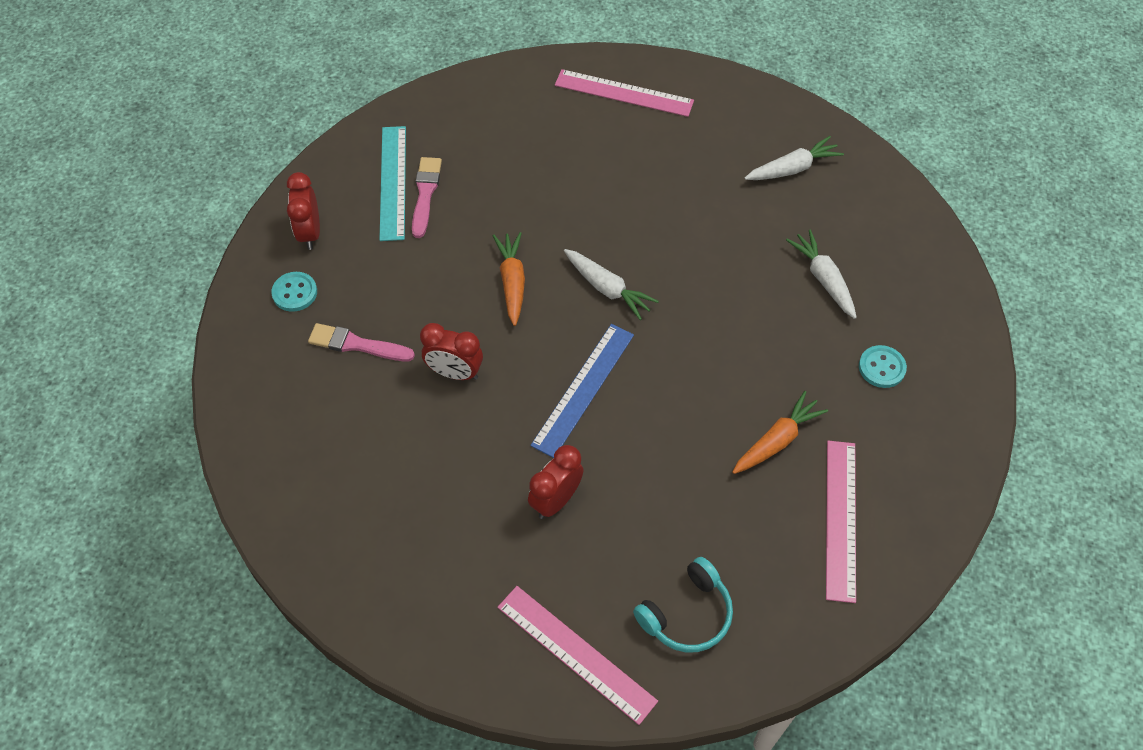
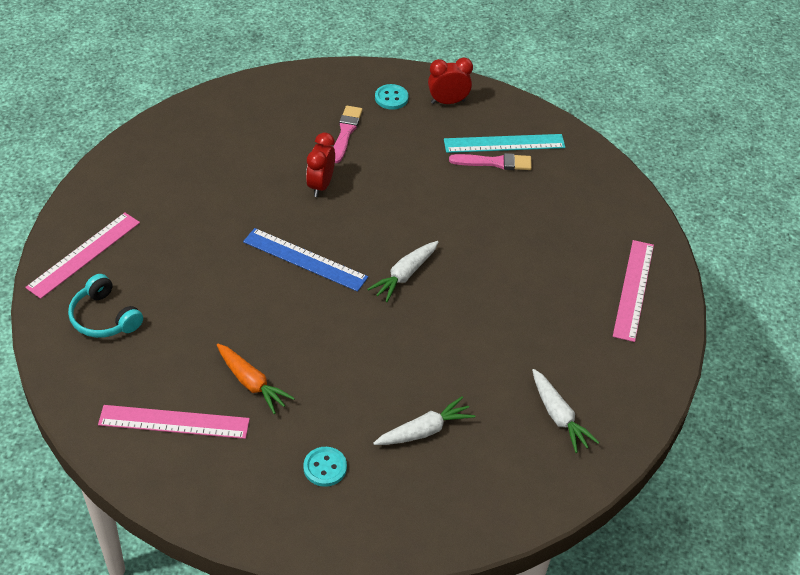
camera: 85 degrees right, 10 degrees down
orange carrot [493,232,525,326] -> none
red clock [528,445,584,519] -> none

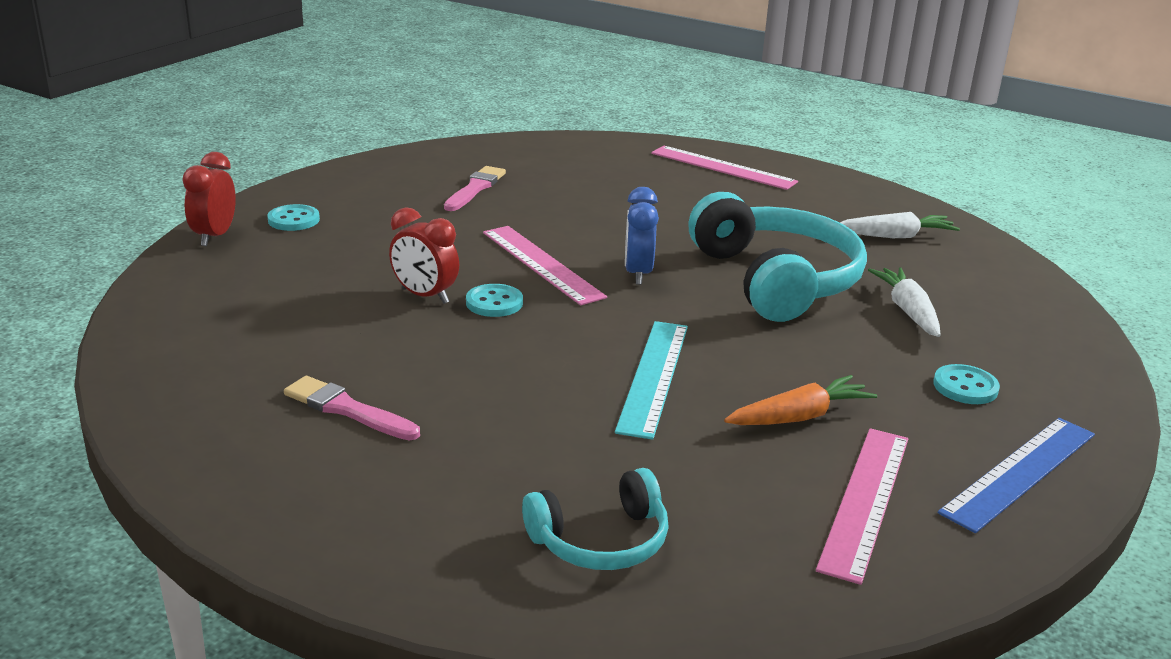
camera: 70 degrees left, 20 degrees down
pink ruler [25,213,140,299] -> pink ruler moved to [483,226,607,305]
blue ruler [243,228,368,292] -> blue ruler moved to [938,418,1095,533]
pink brush [334,106,363,163] -> pink brush moved to [284,376,420,440]
white carrot [367,241,439,302] -> blue clock [625,187,659,285]
red clock [428,57,473,104] -> red clock moved to [182,152,236,246]
turquoise ruler [444,134,565,153] -> turquoise ruler moved to [615,321,688,440]
none -> turquoise button [466,284,523,317]
none -> turquoise headphones [689,192,867,322]

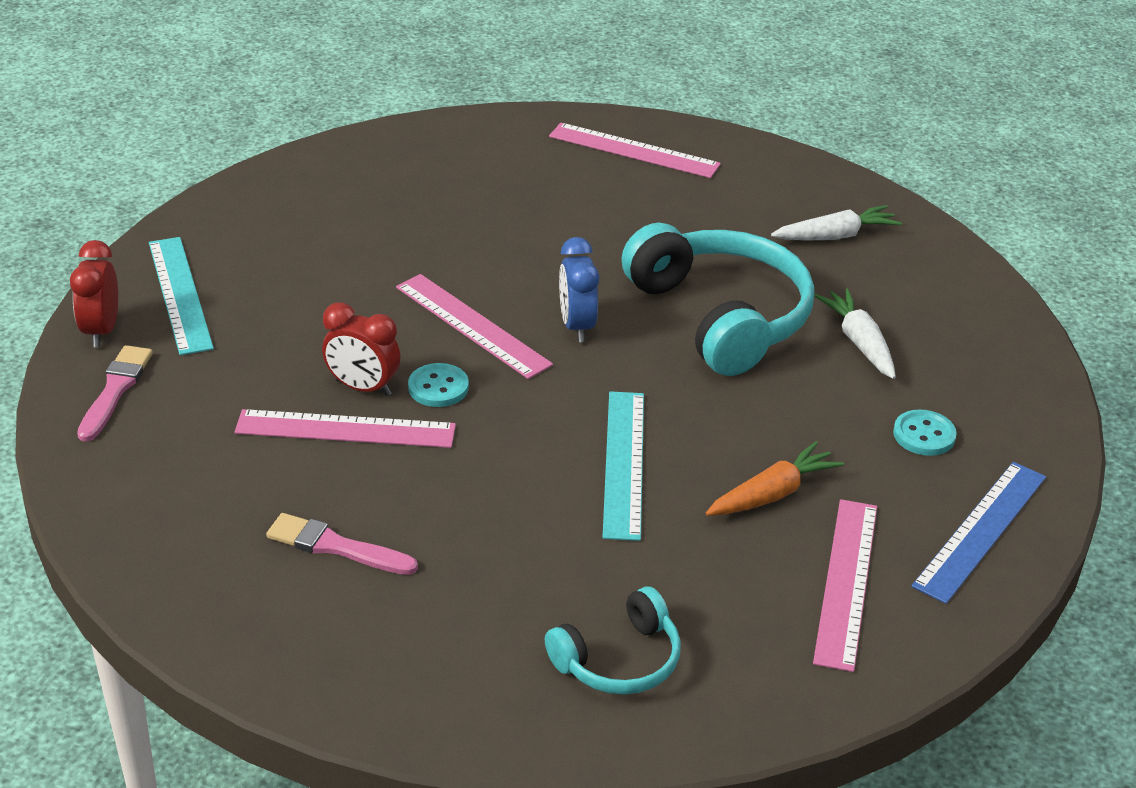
camera: 10 degrees left, 10 degrees up
turquoise button [267,204,320,231] -> turquoise ruler [149,237,214,355]
pink brush [444,166,506,211] -> pink brush moved to [77,345,153,442]
none -> pink ruler [235,409,456,448]

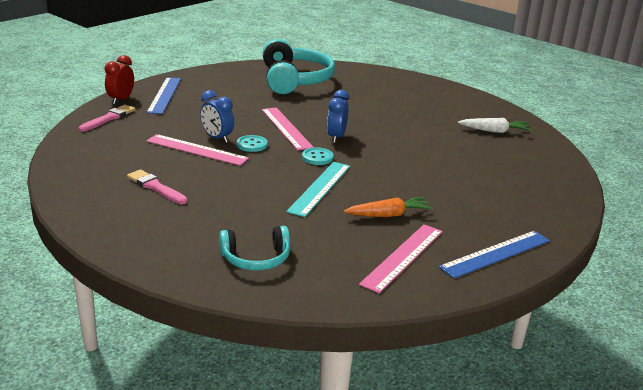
camera: 20 degrees right, 10 degrees down
turquoise ruler [149,237,214,355] -> blue ruler [146,77,181,114]
red clock [322,302,400,396] -> blue clock [200,90,234,143]
pink ruler [549,123,721,178] -> none
turquoise headphones [621,223,814,376] -> turquoise headphones moved to [263,39,335,94]
white carrot [815,288,896,379] -> none
turquoise button [893,410,957,456] -> turquoise button moved to [302,147,334,165]

